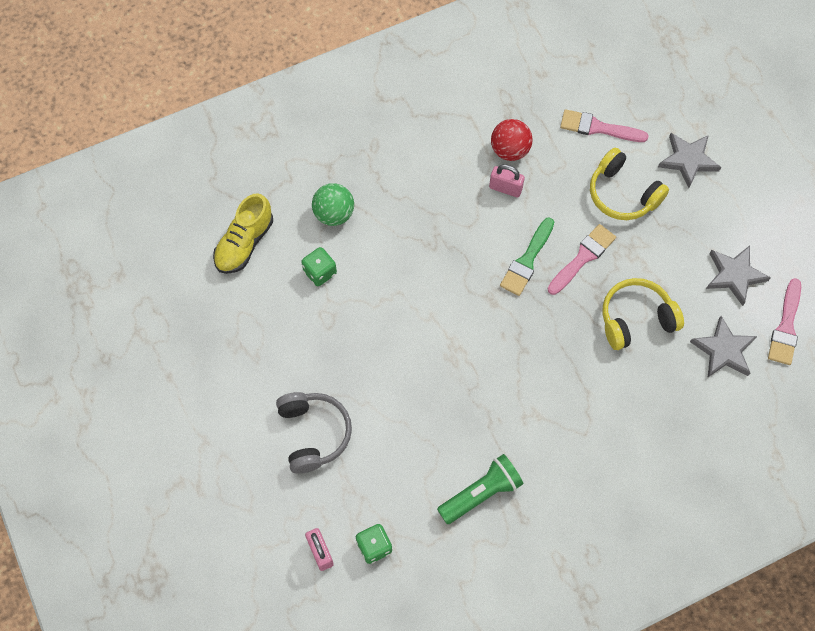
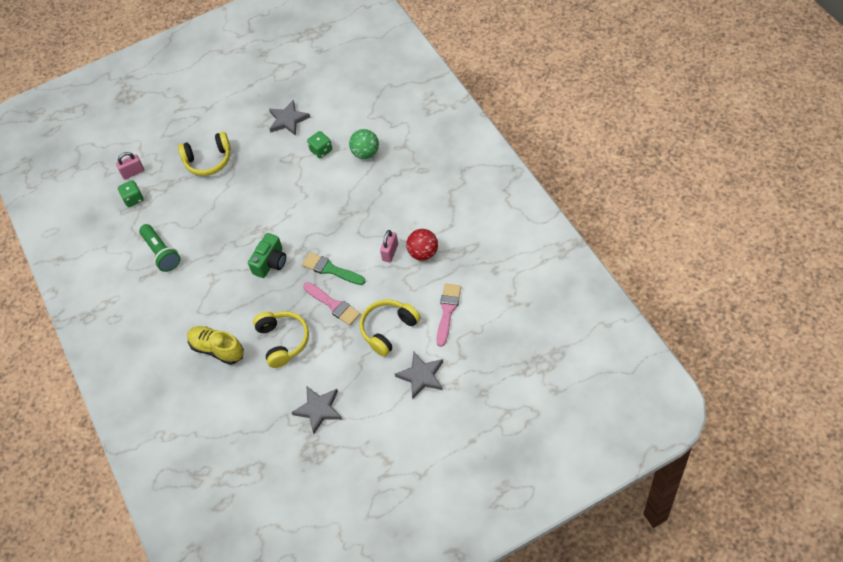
camera: 95 degrees right, 10 degrees down
yellow shoe [213,193,273,274] -> yellow shoe moved to [187,326,244,365]
grey headphones [276,392,352,474] -> yellow headphones [178,132,231,176]
grey star [690,316,757,377] -> grey star moved to [269,100,310,136]
pink brush [768,278,801,365] -> none
none -> green camera [248,233,286,278]

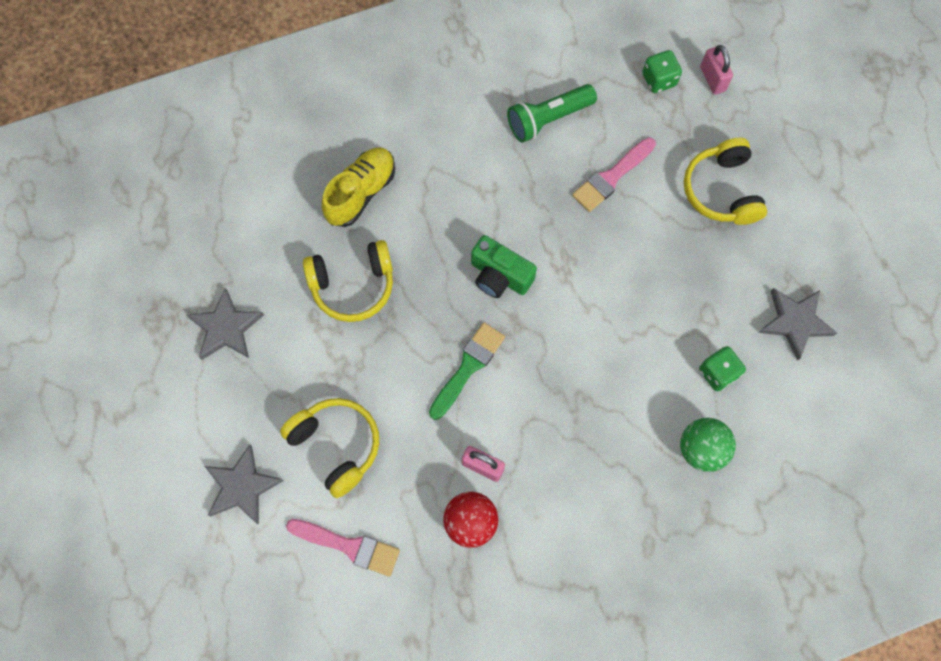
camera: 90 degrees right, 15 degrees up
pink brush [303,282,360,326] -> pink brush moved to [572,137,656,212]

